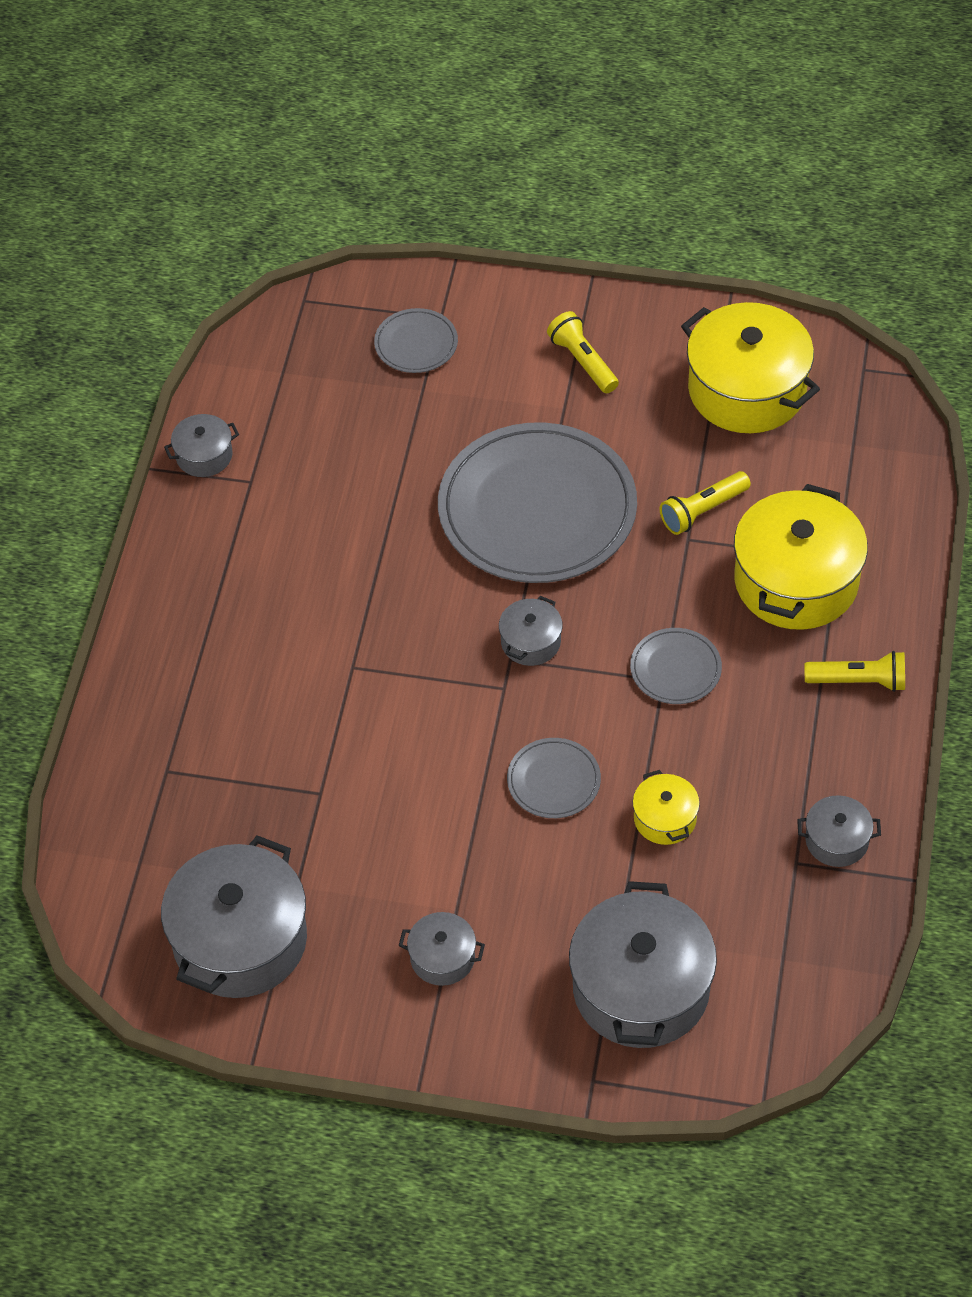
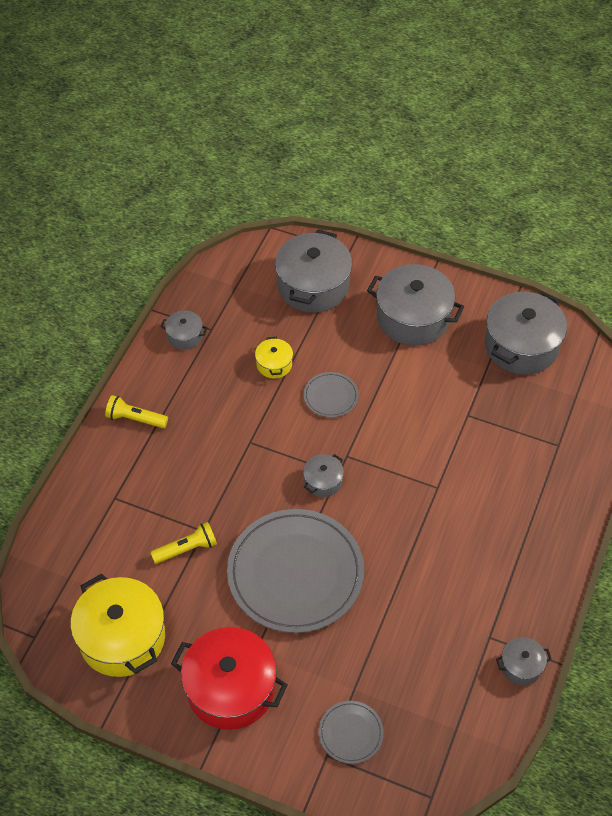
camera: 170 degrees left, 0 degrees up
grey pot [399,912,485,986] -> grey pot [367,264,464,346], size x2.09
yellow flashlight [547,311,619,393] -> red pot [171,627,288,730]
grey plate [630,628,722,704] -> none
yellow pot [734,484,868,630] -> none

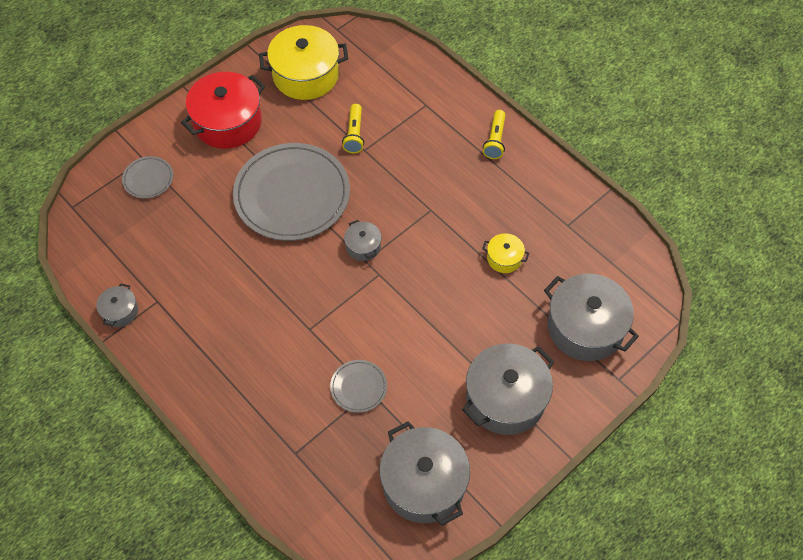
camera: 115 degrees right, 5 degrees up
yellow flashlight [105,395,168,428] -> yellow flashlight turned 150 degrees clockwise [483,110,505,159]
grey pot [161,311,208,350] -> none
grey plate [304,372,359,418] -> grey plate moved to [330,360,387,413]

